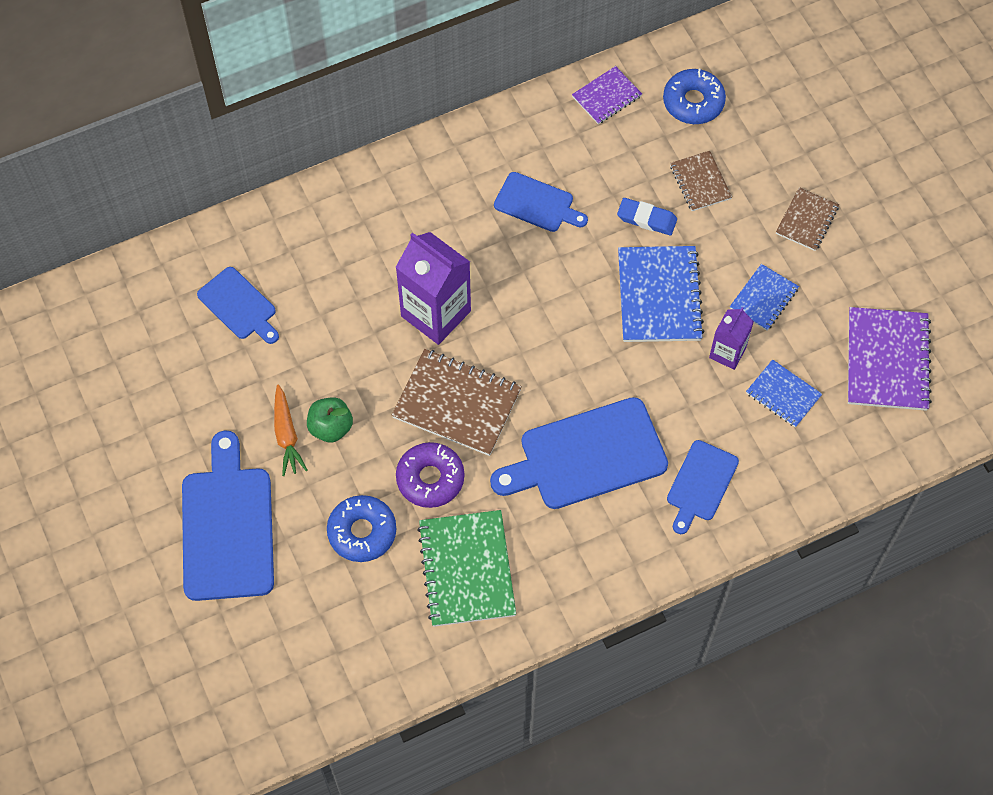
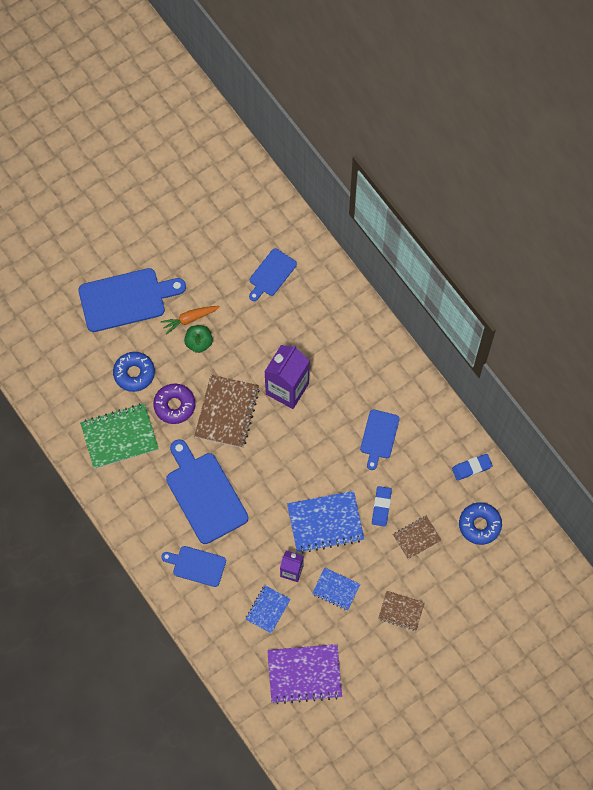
camera: 80 degrees right, 5 degrees up
purple notebook [572,66,642,124] -> blue eraser [452,454,493,481]

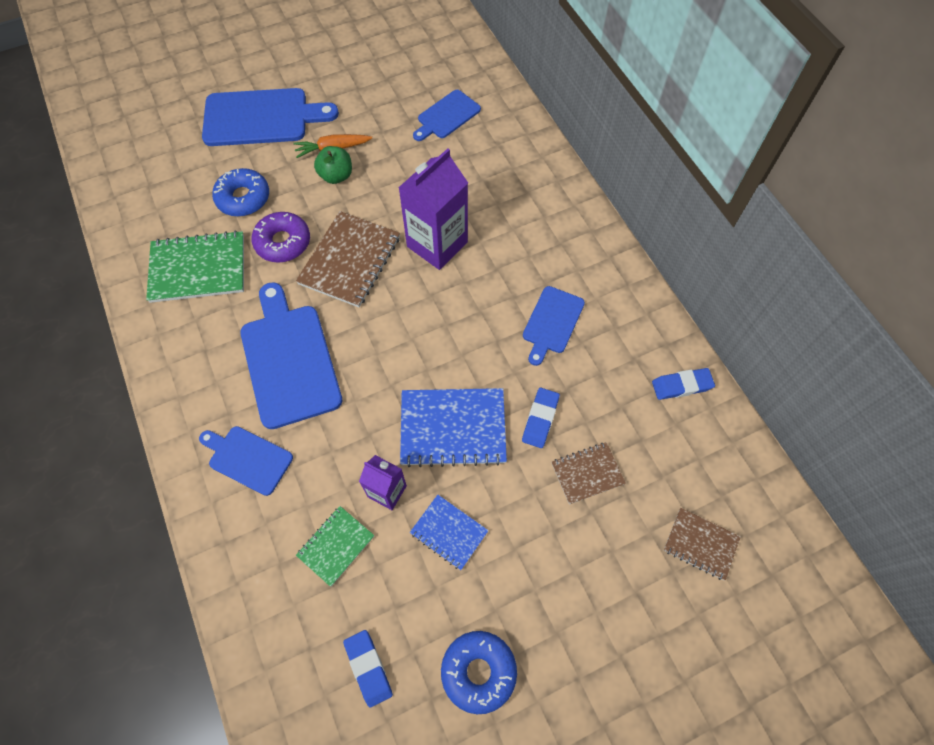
camera: 10 degrees right, 5 degrees down
blue notebook [246,585,291,633] -> green notebook [296,506,375,587]
purple notebook [267,644,342,704] -> blue eraser [343,630,393,708]
brown notebook [378,591,425,631] -> brown notebook moved to [664,508,741,580]
blue donut [459,502,502,545] -> blue donut moved to [441,631,517,714]

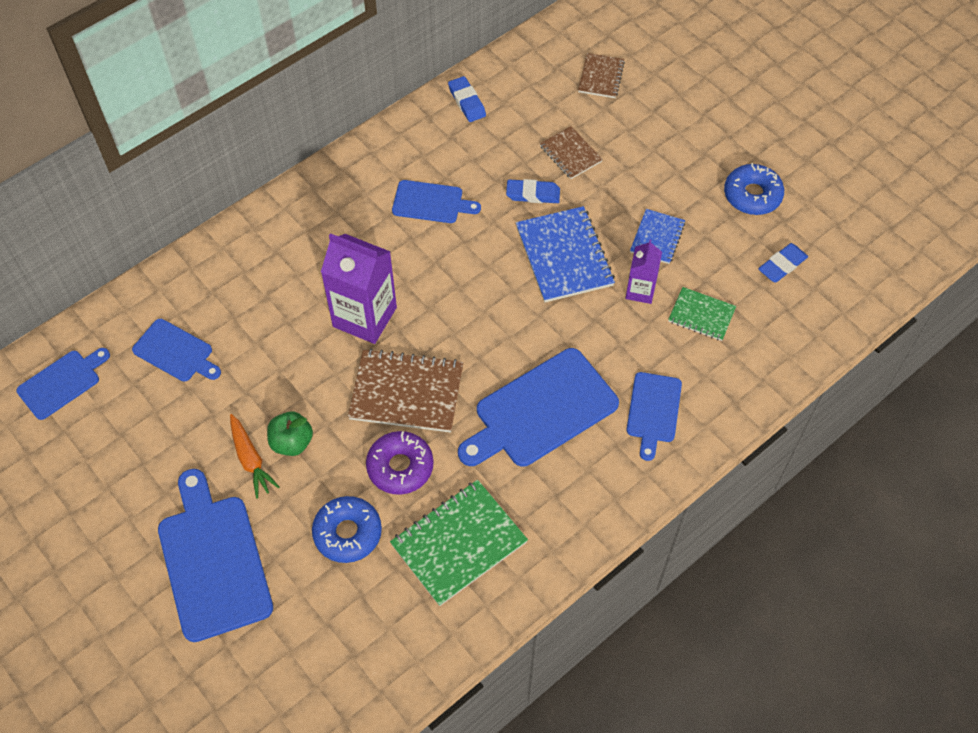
camera: 105 degrees left, 5 degrees down
green notebook [146,230,244,303] -> green notebook turned 75 degrees clockwise [390,480,528,606]
none -> blue cutting board [16,348,110,420]

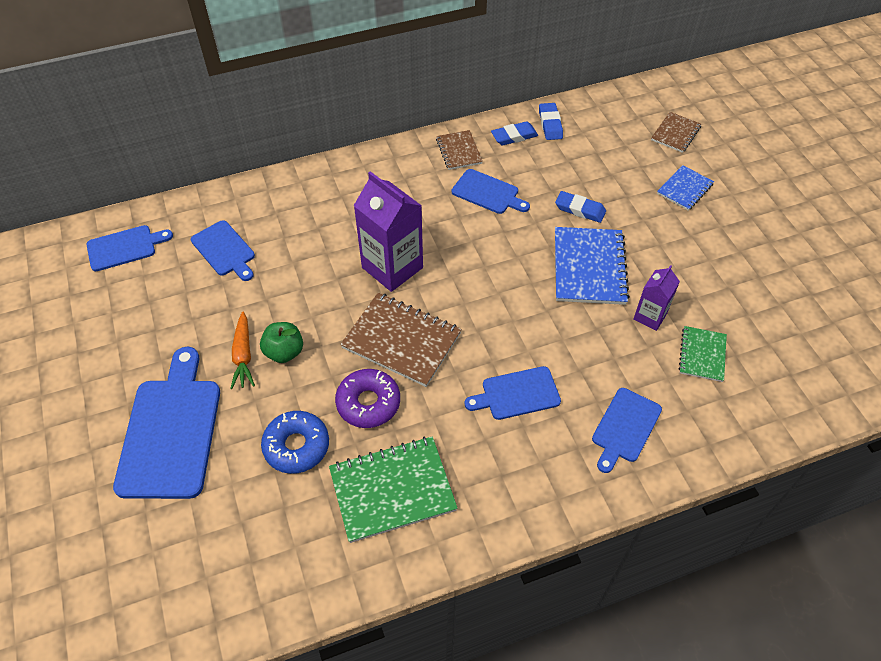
camera: 20 degrees right, 5 degrees down
blue cutting board [458,348,619,467] -> blue cutting board [465,366,561,420], size x0.57
brown notebook [540,126,603,179] -> brown notebook moved to [436,130,483,170]
blue notebook [630,209,685,264] -> blue notebook moved to [657,165,714,211]
green notebook [668,287,736,341] -> green notebook turned 60 degrees clockwise [679,326,727,382]
blue donut [724,163,784,215] -> none
blue eraser [758,243,808,283] -> blue eraser moved to [491,121,538,146]

